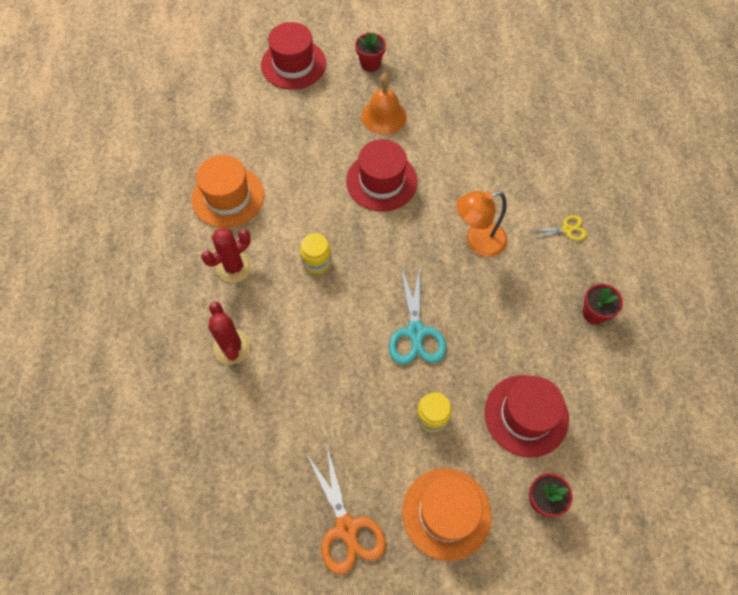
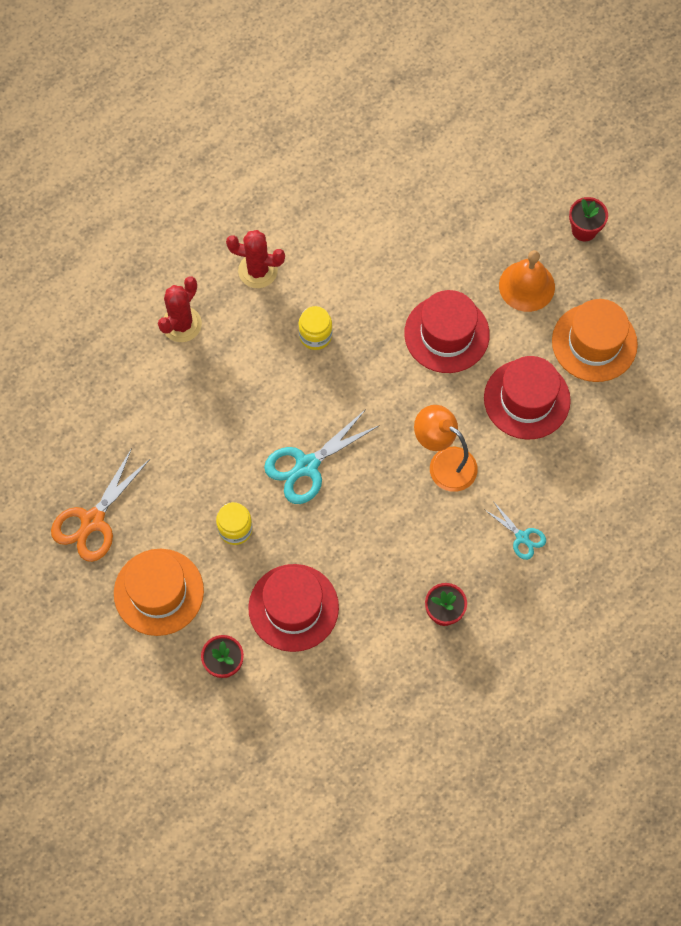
camera: 55 degrees right, 5 degrees up
orange hat [192,155,264,228] -> orange hat moved to [552,299,638,382]
red hat [261,22,326,90] -> red hat moved to [484,356,571,440]
yellow scissors [532,215,587,241] -> turquoise scissors [485,501,546,560]

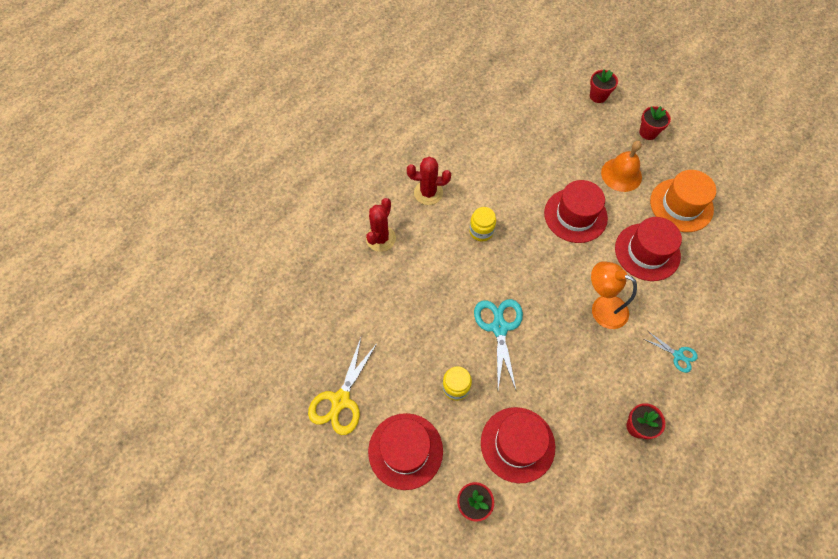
camera: 10 degrees left, 5 degrees down
orange scissors [51,448,150,562] -> yellow scissors [308,338,378,435]
orange hat [114,549,204,636] -> red hat [368,413,443,490]
turquoise scissors [264,409,380,504] -> turquoise scissors turned 135 degrees clockwise [474,299,523,390]
none -> red flower pot [590,70,618,103]

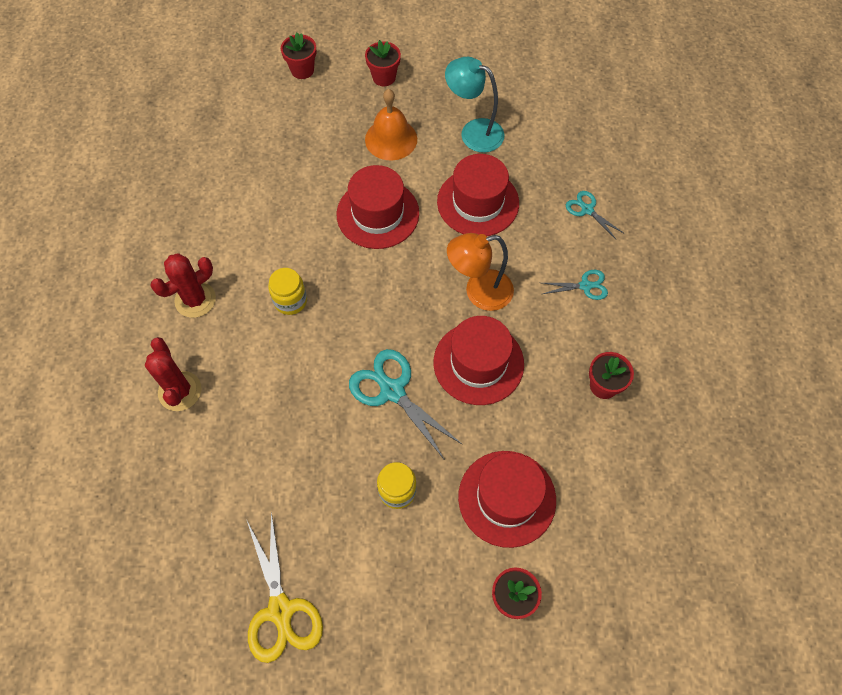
camera: 40 degrees left, 0 degrees up
red hat [368,413,443,490] -> red hat moved to [434,316,524,405]
orange hat [650,170,716,232] -> turquoise lamp [445,57,504,153]
none -> turquoise scissors [566,191,624,240]

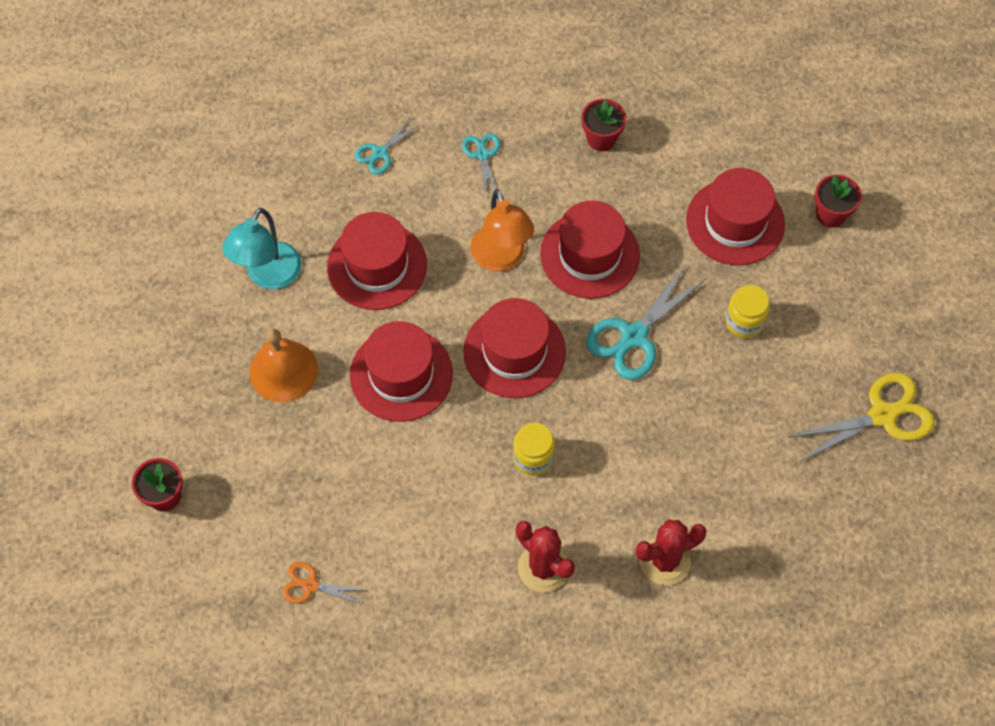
camera: 95 degrees left, 0 degrees up
red flower pot [365,40,401,86] -> none
none -> orange scissors [282,562,366,604]
none -> red hat [463,298,566,398]

